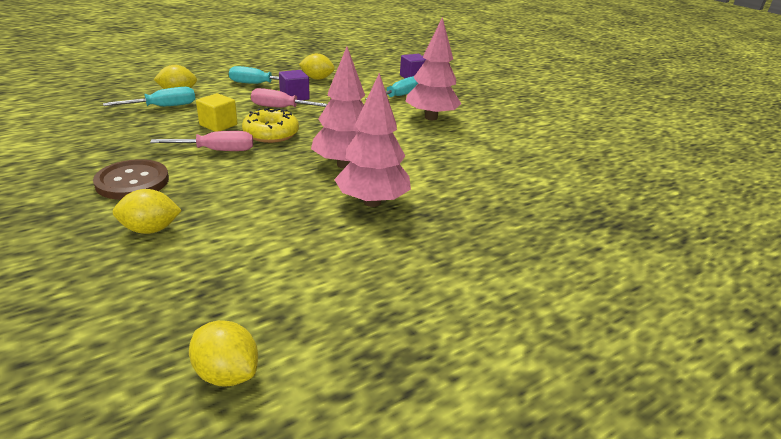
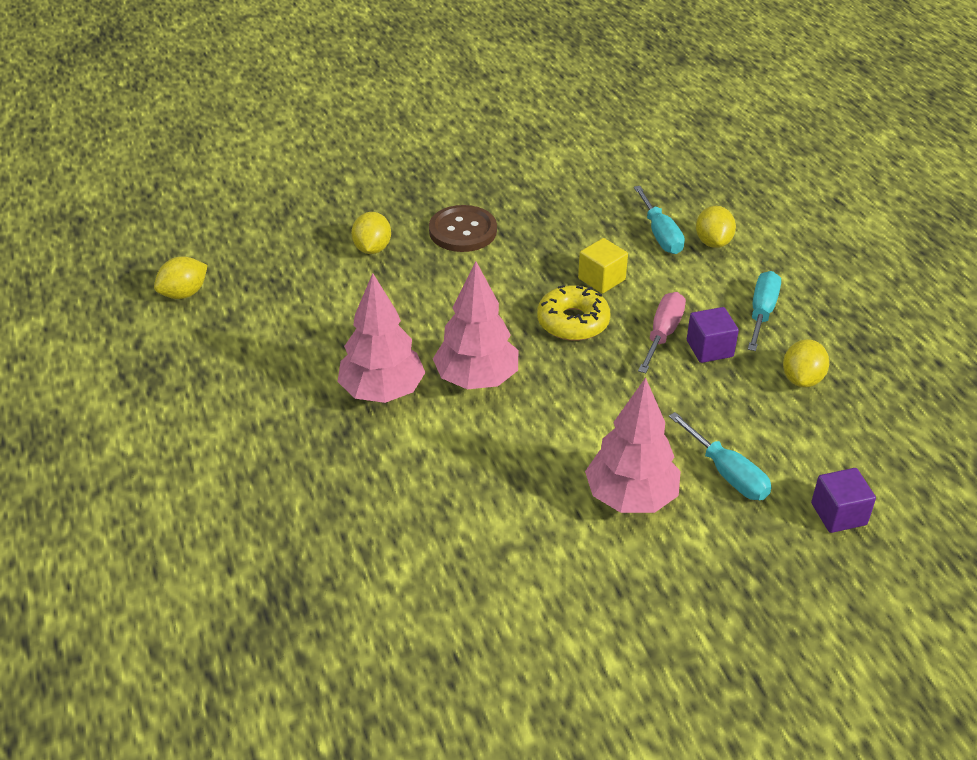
camera: 105 degrees right, 10 degrees up
pink screwdriver [150,131,253,151] -> none

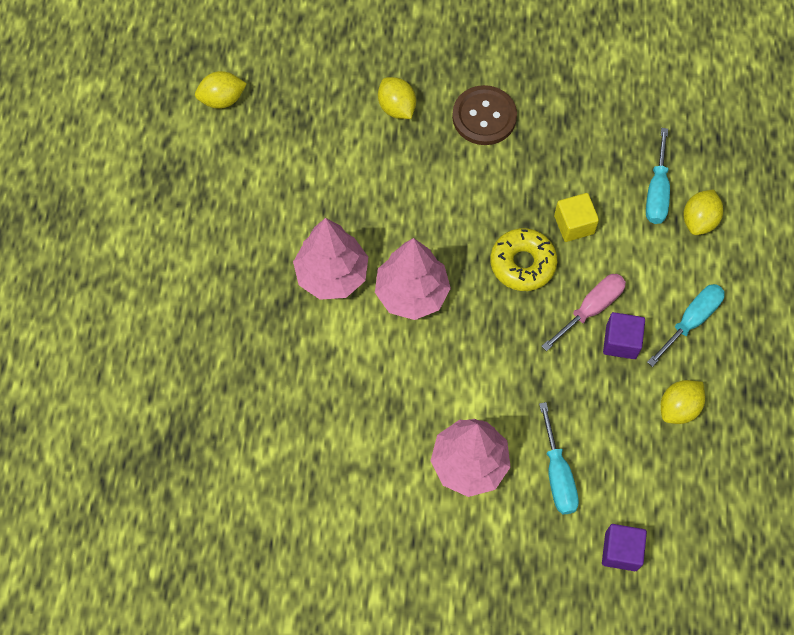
camera: 25 degrees right, 25 degrees up
yellow lemon [351,212,391,254] -> yellow lemon turned 60 degrees counterclockwise [378,77,416,119]

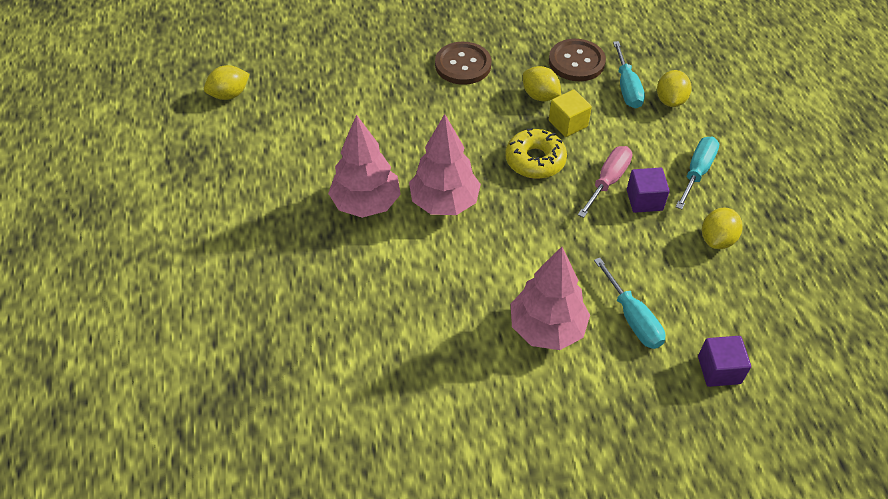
camera: 15 degrees left, 15 degrees down
yellow lemon [378,77,416,119] -> yellow lemon moved to [523,66,561,102]
none -> brown button [549,39,606,81]

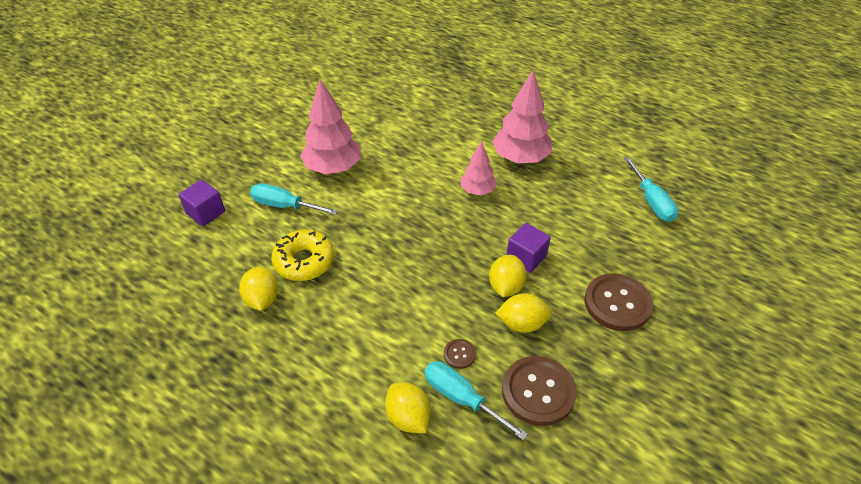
camera: 135 degrees right, 5 degrees down
yellow lemon [204,65,250,100] -> yellow lemon moved to [489,255,527,297]
pink tree [409,114,481,215] -> pink tree [460,141,497,195], size x0.59
yellow donut [505,128,567,179] -> yellow donut moved to [271,230,334,281]
yellow cube [549,90,592,137] -> none
pink screwdriver [578,146,632,218] -> none
purple cube [627,168,670,213] -> purple cube moved to [507,223,551,273]
turquoise screwdriver [676,136,719,210] -> turquoise screwdriver moved to [624,157,678,222]
none -> brown button [444,339,476,369]

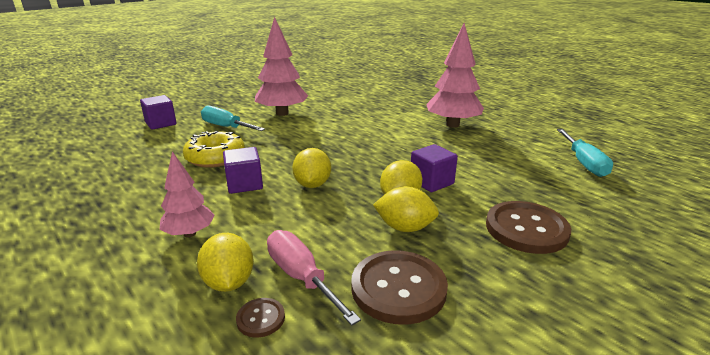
camera: 15 degrees right, 20 degrees down
yellow lemon [239,267,278,311] -> yellow lemon moved to [292,148,331,188]
turquoise screwdriver [424,361,528,440] -> pink screwdriver [267,230,361,325]
brown button [444,339,476,369] -> brown button moved to [236,298,285,338]
pink tree [460,141,497,195] -> pink tree moved to [160,151,215,237]
none -> purple cube [223,147,263,194]

